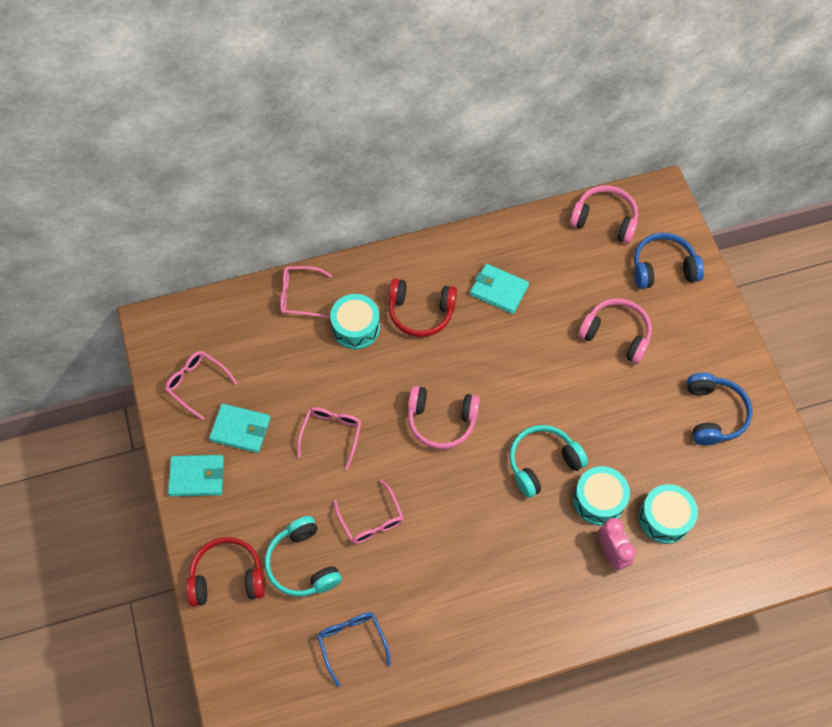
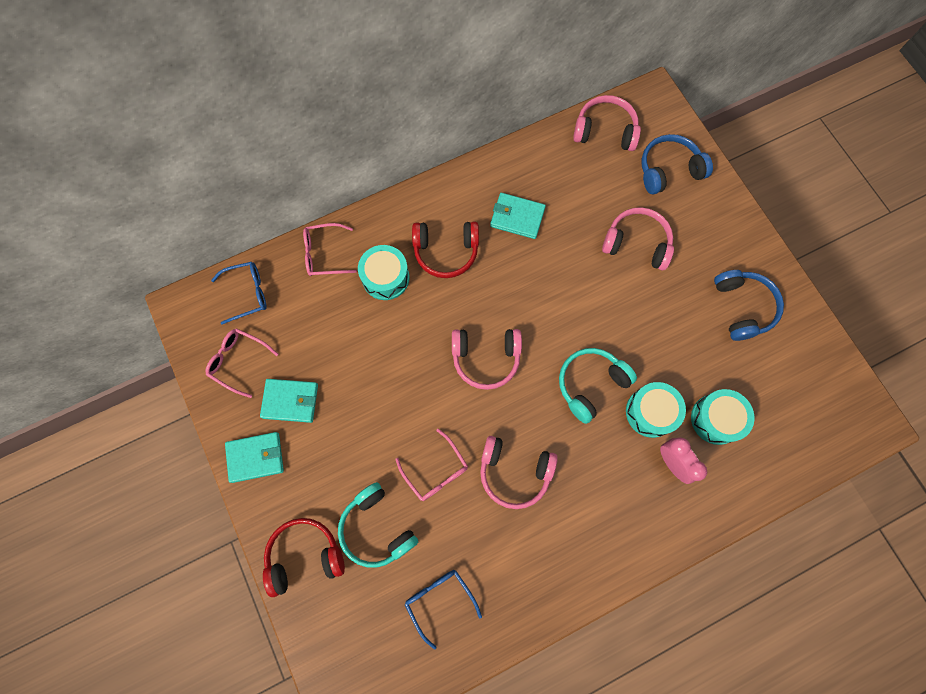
camera: 10 degrees left, 10 degrees up
pink glasses [297,407,362,470] -> none
none -> blue glasses [211,262,267,324]
none -> pink headphones [480,436,558,509]

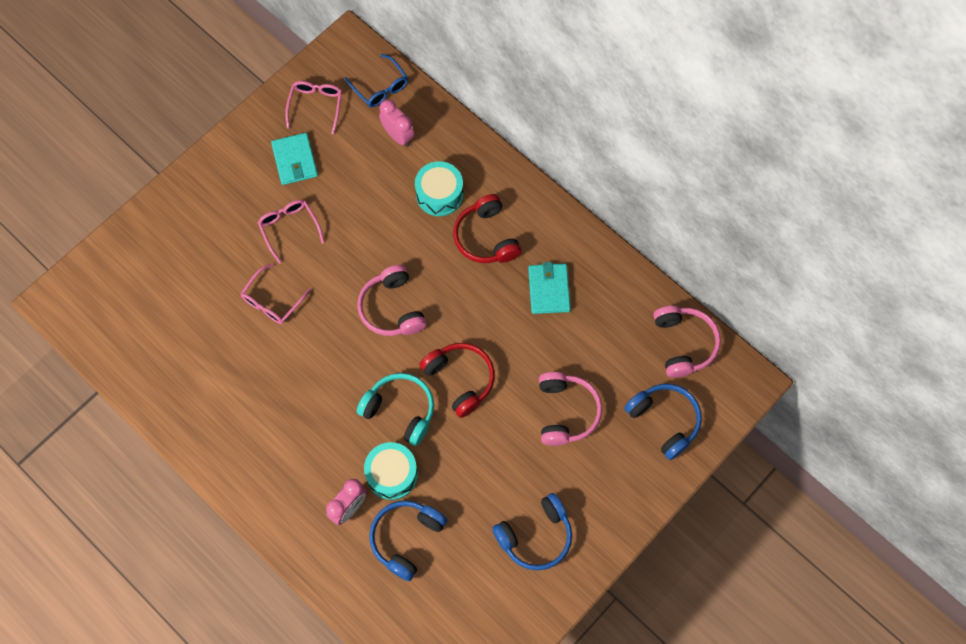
camera: 70 degrees right, 5 degrees down
turquoise wallet [225,432,284,483] -> none
red headphones [263,518,345,597] -> red headphones moved to [419,343,495,418]
pink glasses [303,223,357,276] -> pink glasses moved to [258,200,325,264]
turquoise headphones [338,482,418,568] -> none
blue glasses [405,570,482,649] -> none
pink headphones [480,436,558,509] -> none
turquoise drum [691,389,755,445] -> blue headphones [369,500,447,581]
none -> pink clock [379,99,415,147]

